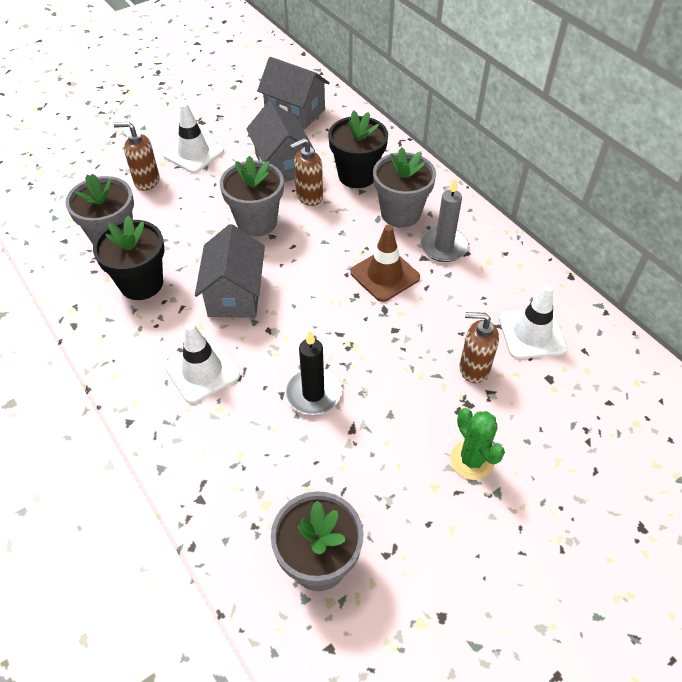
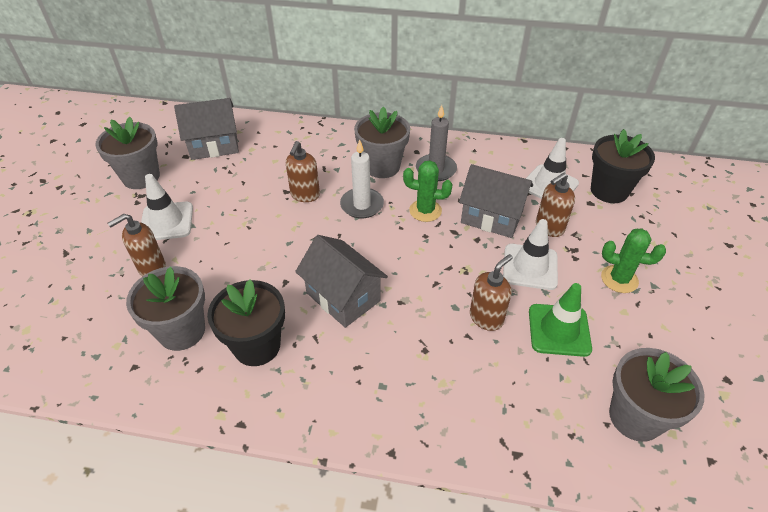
camera: 45 degrees left, 5 degrees down
white traffic cone [165,323,240,403] -> white traffic cone moved to [503,219,558,290]
grey flower pot [220,156,284,237] -> grey flower pot moved to [95,117,160,189]
grey house [246,101,315,182] -> grey house moved to [459,164,533,238]
black candle [285,331,342,415] -> brown soap dispenser [470,254,513,331]
black flower pot [328,110,388,188] -> black flower pot moved to [591,129,655,203]
brown traffic cone [350,225,420,302] -> green cactus [403,160,453,222]
none -> white candle [340,139,384,218]
none -> green traffic cone [529,283,592,357]

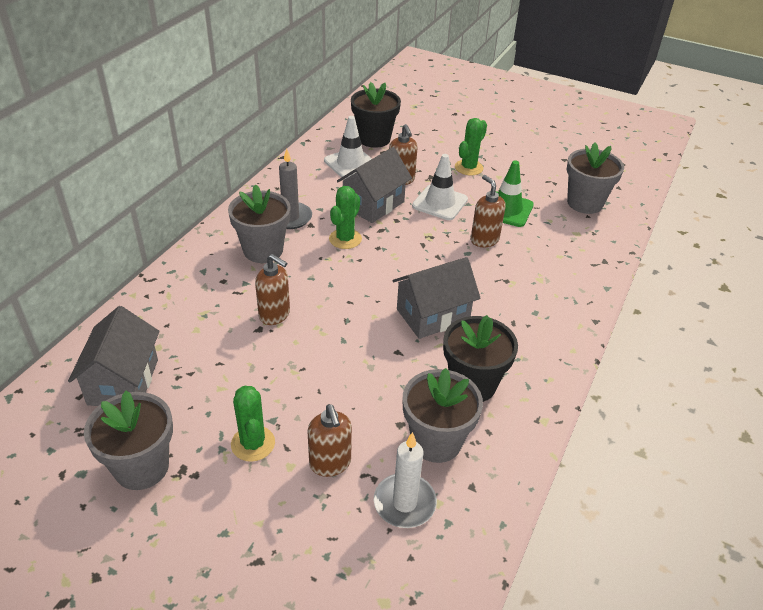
camera: 75 degrees left, 5 degrees down
white traffic cone [141,174,193,240] -> green cactus [231,386,275,462]
white candle [340,139,384,218] -> white candle moved to [374,432,437,528]

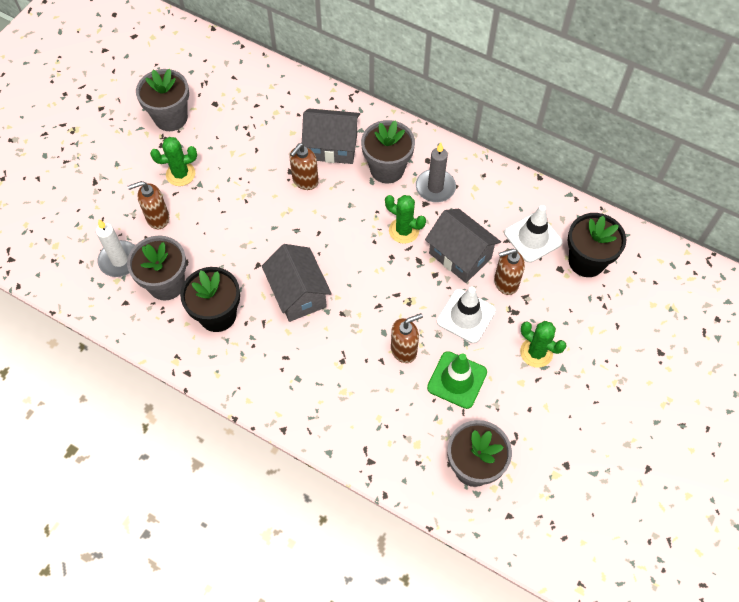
camera: 95 degrees right, 20 degrees up
grey house [68,306,159,406] -> grey house moved to [302,109,360,164]

